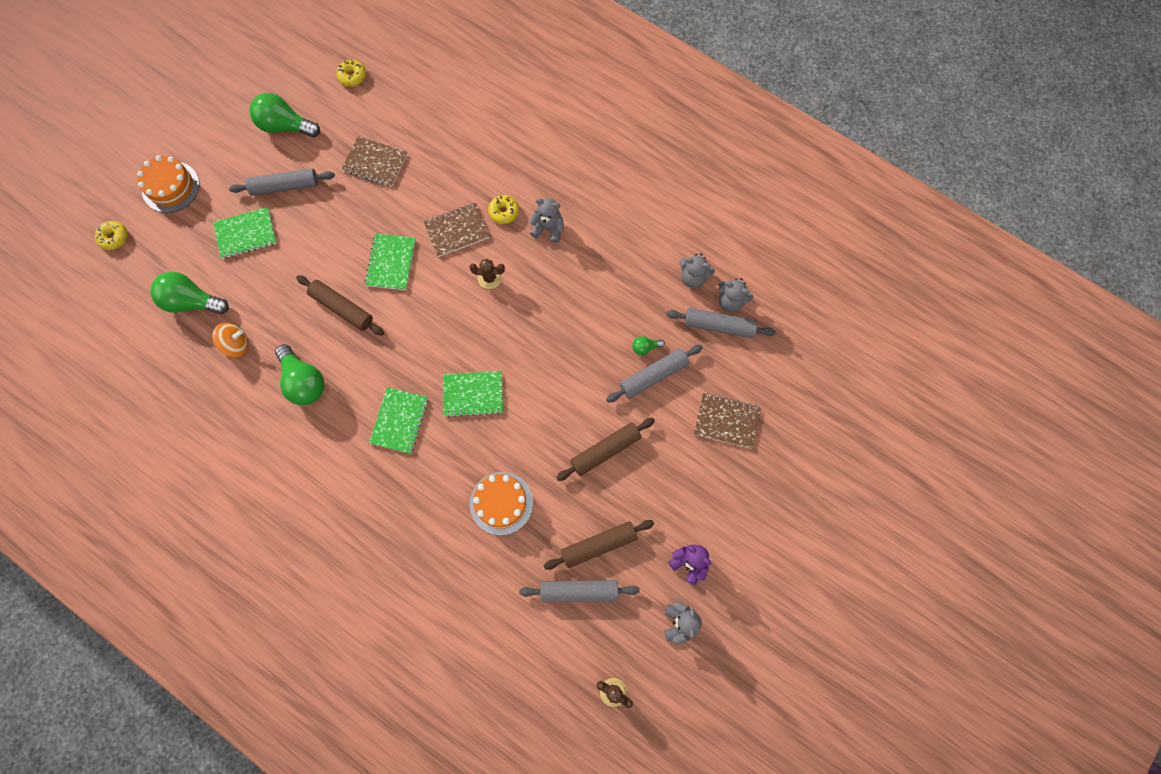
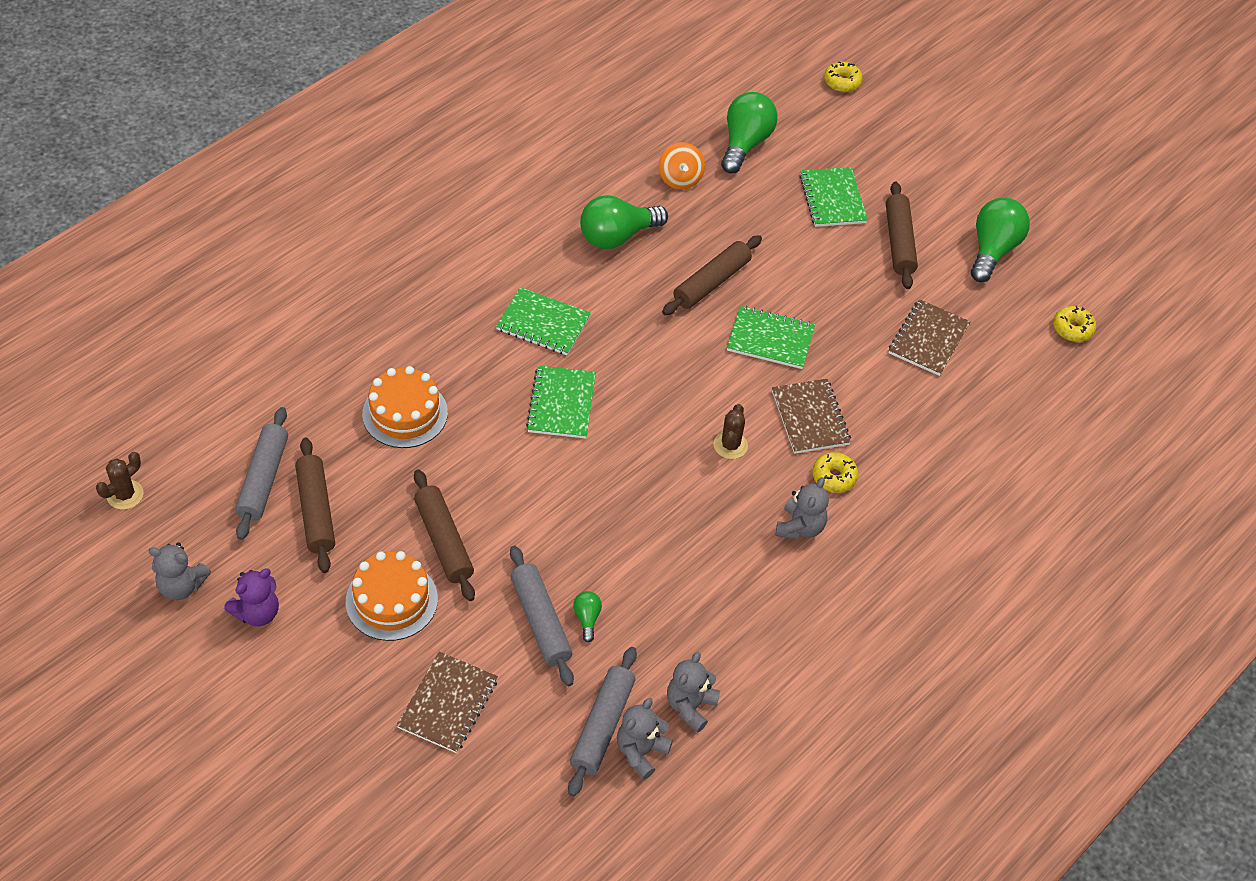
camera: 95 degrees right, 20 degrees down
orange cake [137,155,200,213] -> orange cake moved to [346,551,438,641]
grey rolling pin [229,168,335,196] -> brown rolling pin [886,181,918,289]

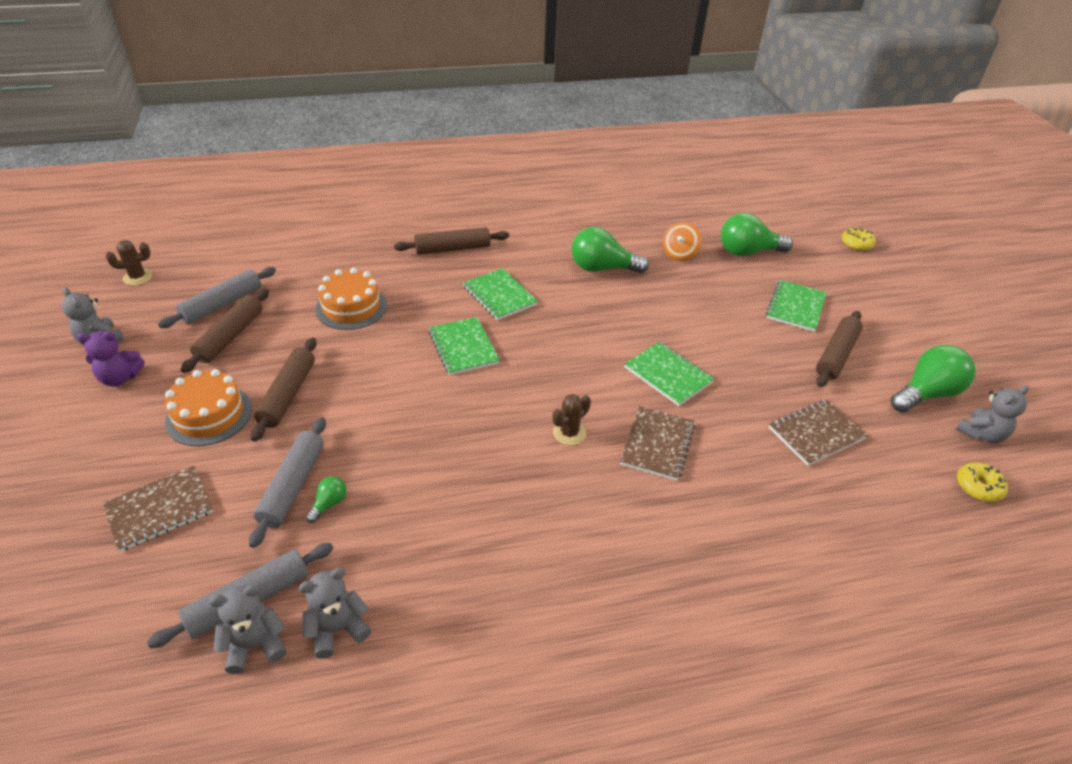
camera: 35 degrees right, 10 degrees down
green notebook [526,365,596,439] -> green notebook turned 60 degrees counterclockwise [429,317,500,375]
brown rolling pin [662,235,762,315] -> brown rolling pin moved to [394,227,509,255]
green light bulb [721,92,778,174] -> green light bulb turned 150 degrees counterclockwise [721,213,793,256]
grey teddy bear [776,477,829,540] -> grey teddy bear moved to [956,385,1029,443]
yellow donut [812,452,858,492] -> none

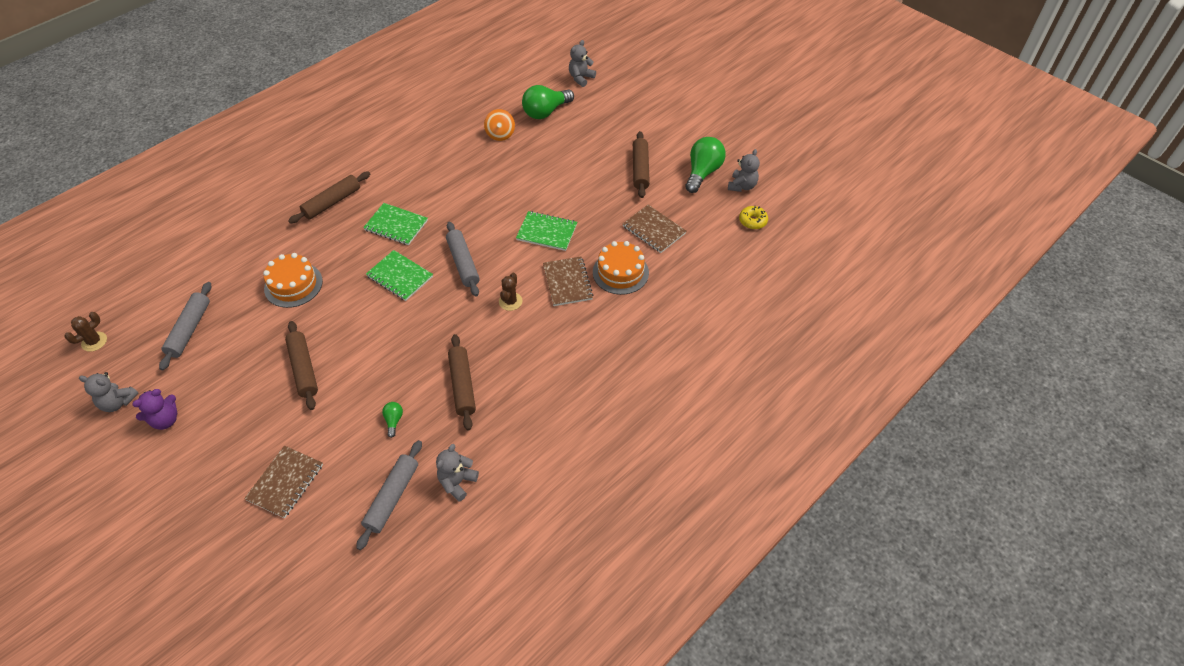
camera: 30 degrees left, 10 degrees up
orange cake [165,369,252,446] -> orange cake moved to [593,241,649,295]
brown rolling pin [181,288,269,373] -> brown rolling pin moved to [448,334,476,431]
grey teddy bear [209,585,286,674] -> grey teddy bear moved to [569,40,596,87]
grey rolling pin [249,417,326,548] -> grey rolling pin moved to [446,222,480,296]
green light bulb [572,227,649,273] -> none
green notebook [766,280,827,332] -> none
brown notebook [769,399,868,466] -> brown notebook turned 75 degrees counterclockwise [623,205,686,253]
yellow donut [842,227,876,251] -> none

